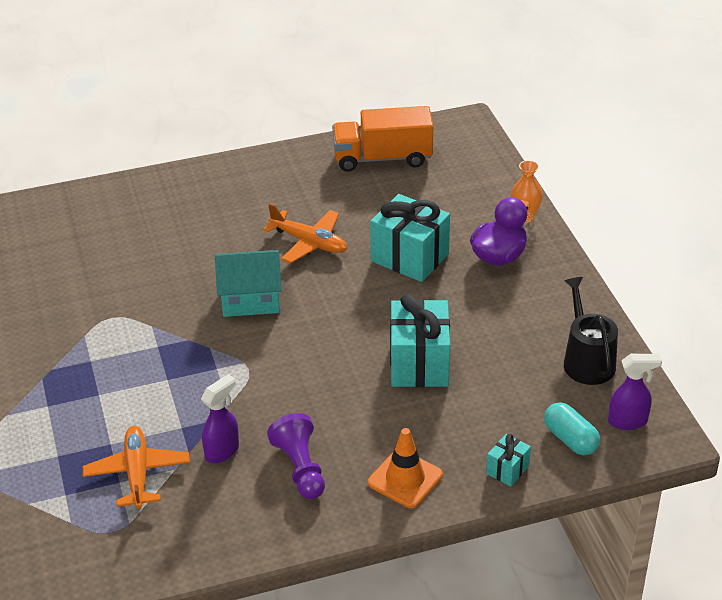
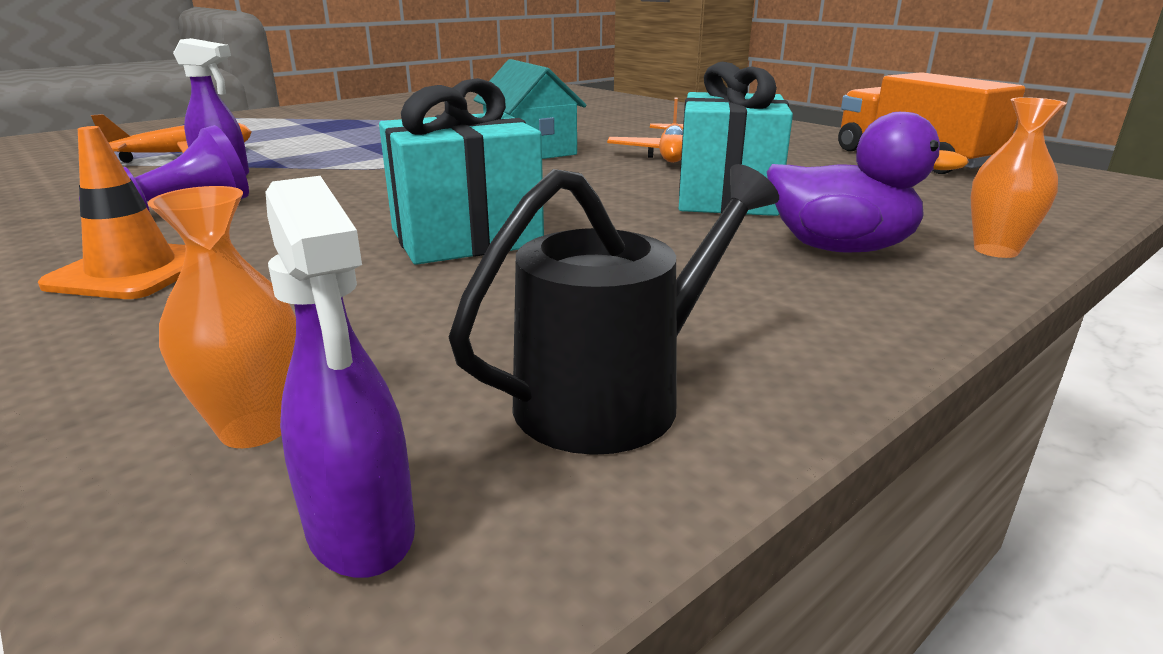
camera: 65 degrees right, 15 degrees down
turquoise gift [486,434,531,487] -> none
turquoise capsule [544,402,600,455] -> orange vase [148,186,296,448]

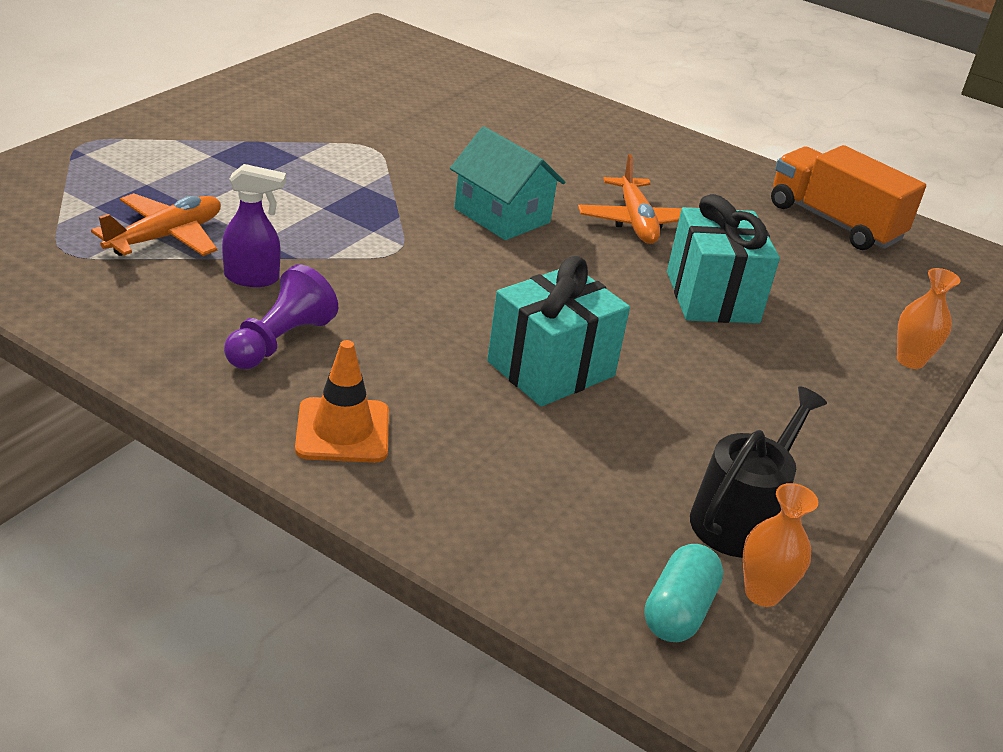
camera: 20 degrees left, 10 degrees up
orange vase [148,186,296,448] -> orange vase moved to [743,483,818,607]
purple spray bottle [266,176,415,578] -> turquoise capsule [644,544,723,642]
purple duck [767,112,969,253] -> none

